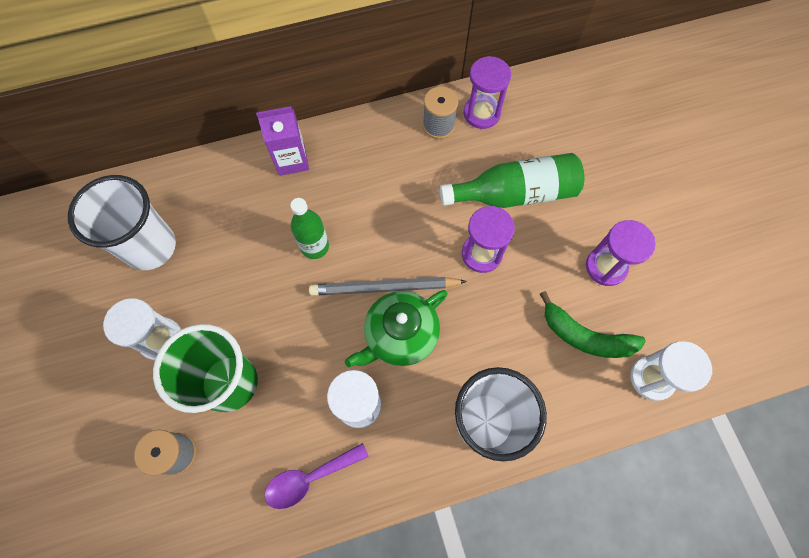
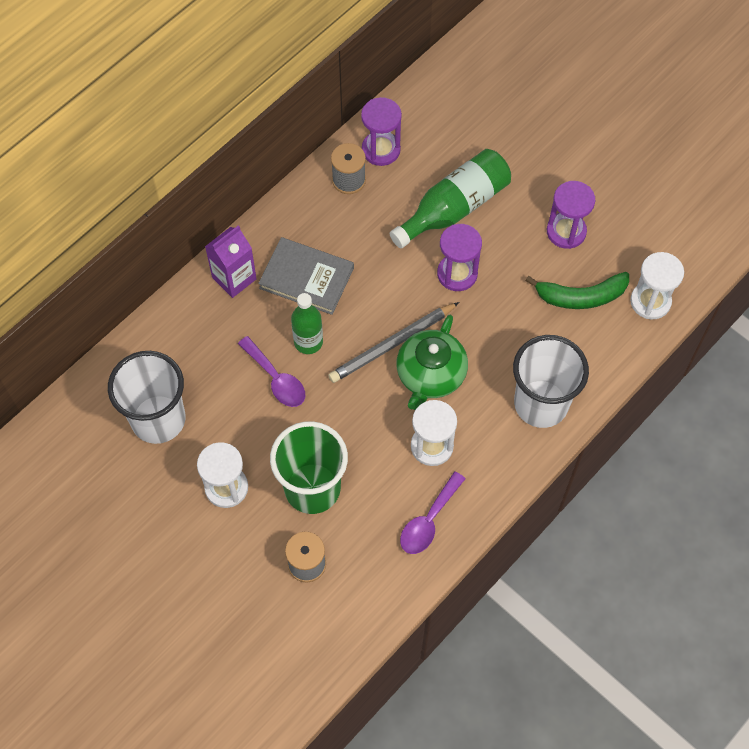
camera: 30 degrees left, 5 degrees down
none -> purple spoon [238,336,305,407]
none -> grey book [258,237,354,315]

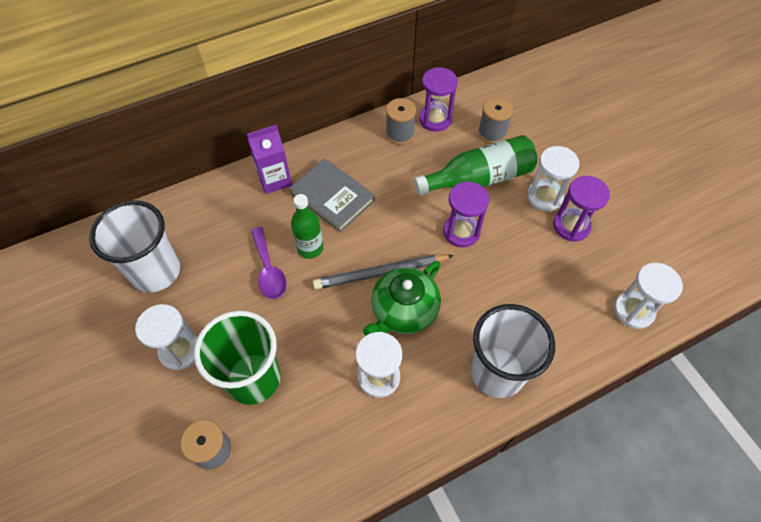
camera: 20 degrees right, 5 degrees down
purple spoon [400,472,466,554] -> none
green banana [525,272,629,309] -> none
none -> grey spool [478,97,513,144]
none -> white hourglass [527,146,579,212]

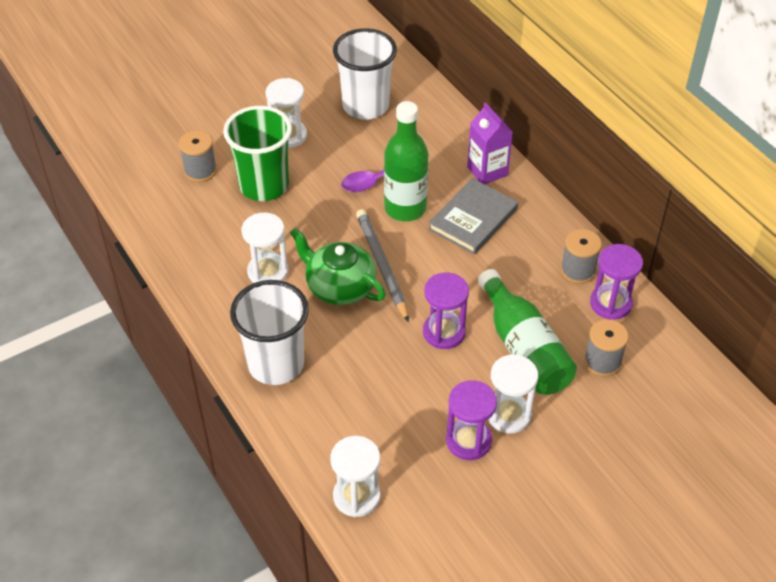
camera: 85 degrees right, 10 degrees down
green bottle [291,194,323,259] -> green bottle [384,101,428,221], size x1.53

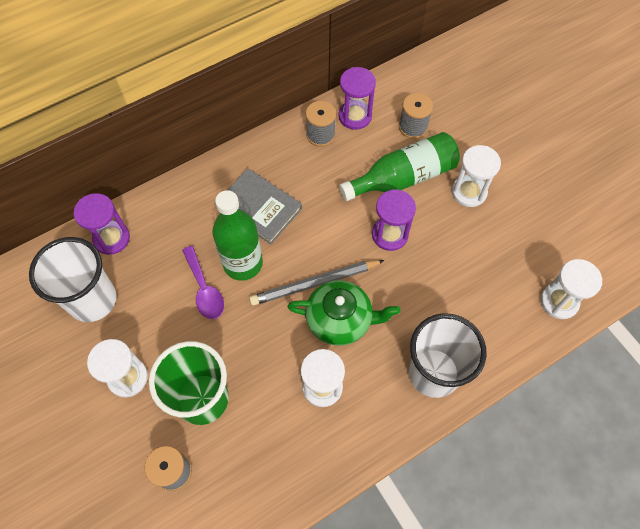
camera: 90 degrees left, 15 degrees up
green teapot [290,228,386,305] -> green teapot turned 120 degrees counterclockwise [287,280,400,346]
purple hourglass [446,380,497,460] -> purple hourglass moved to [74,193,130,255]
purple carton [467,102,513,184] -> none

